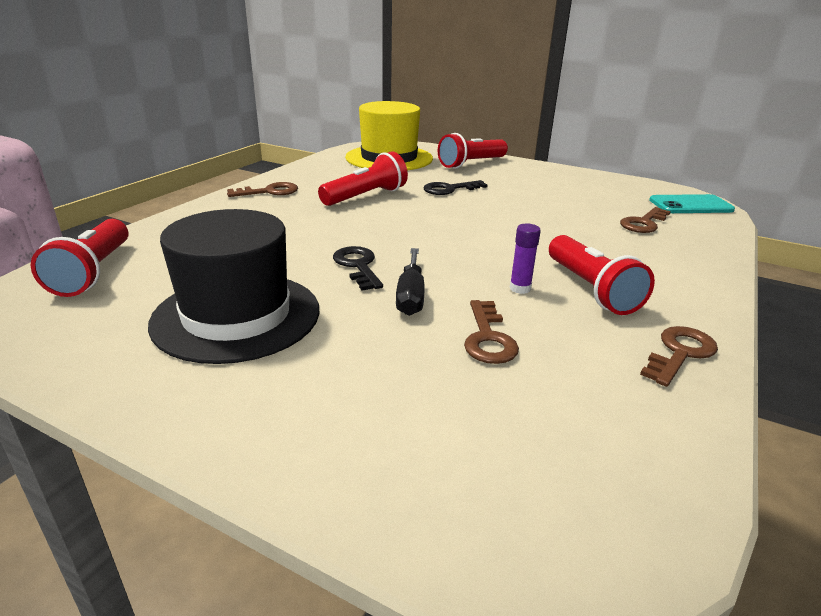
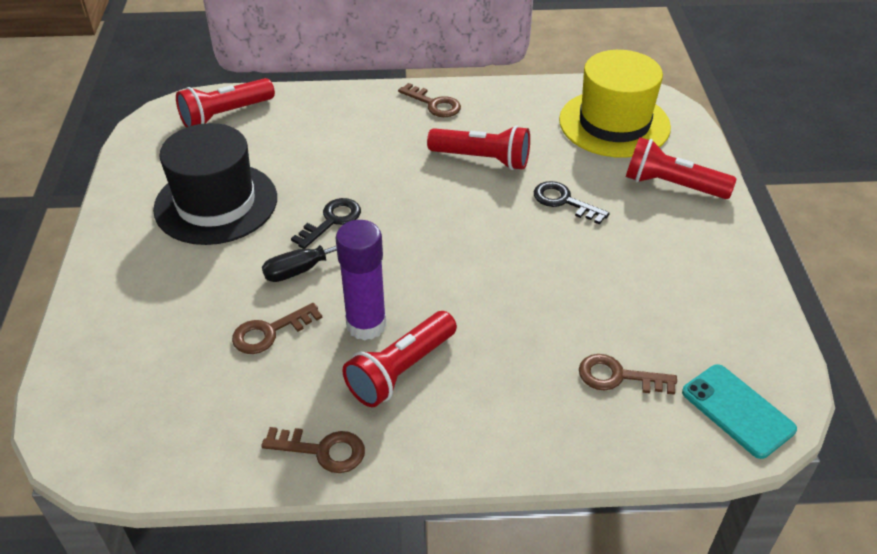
camera: 60 degrees right, 15 degrees up
purple glue stick [509,224,541,294] -> purple glue stick [336,220,387,340], size x1.99

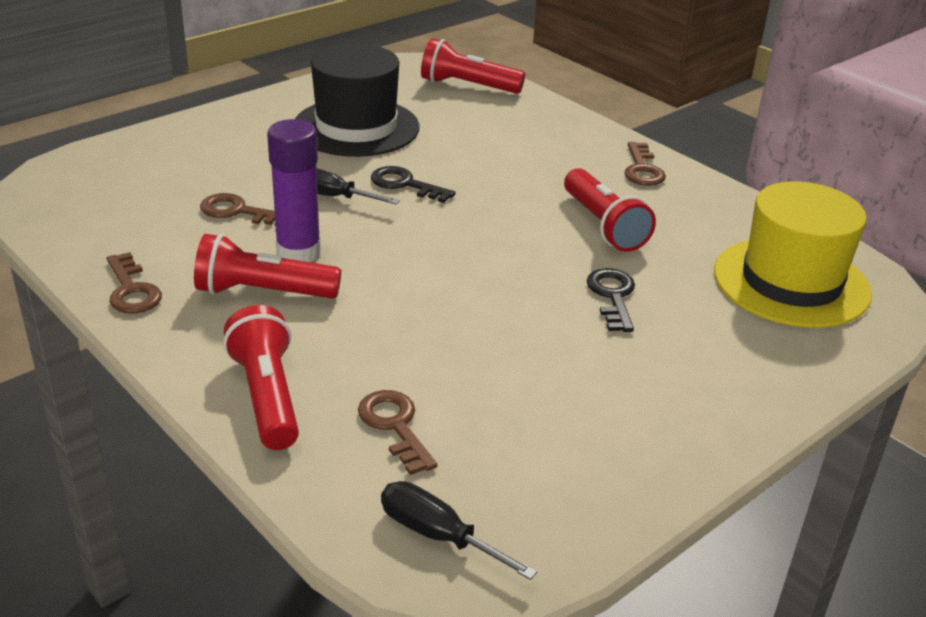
camera: 50 degrees right, 10 degrees down
black key [291,198,361,249] -> black key turned 150 degrees counterclockwise [371,166,456,203]
red flashlight [626,137,736,199] -> red flashlight moved to [223,305,299,450]
turquoise phone [682,364,797,459] -> black screwdriver [381,481,537,580]

